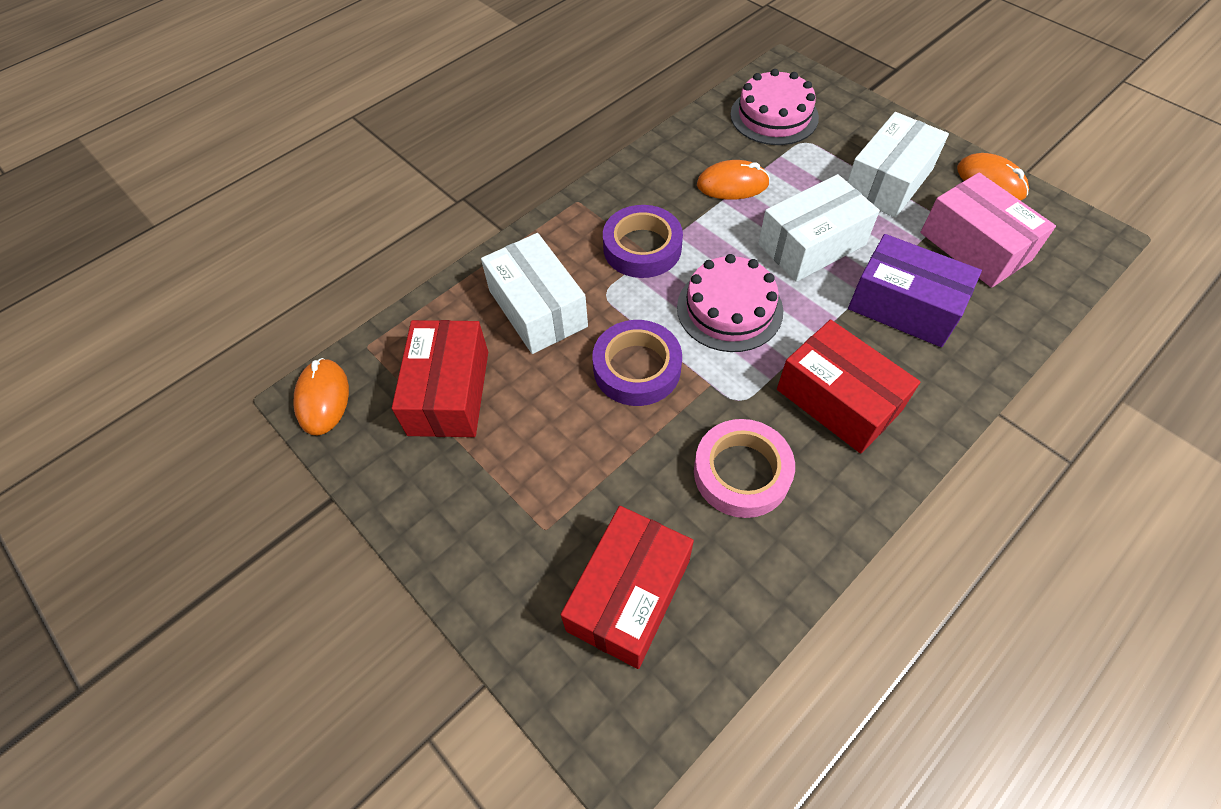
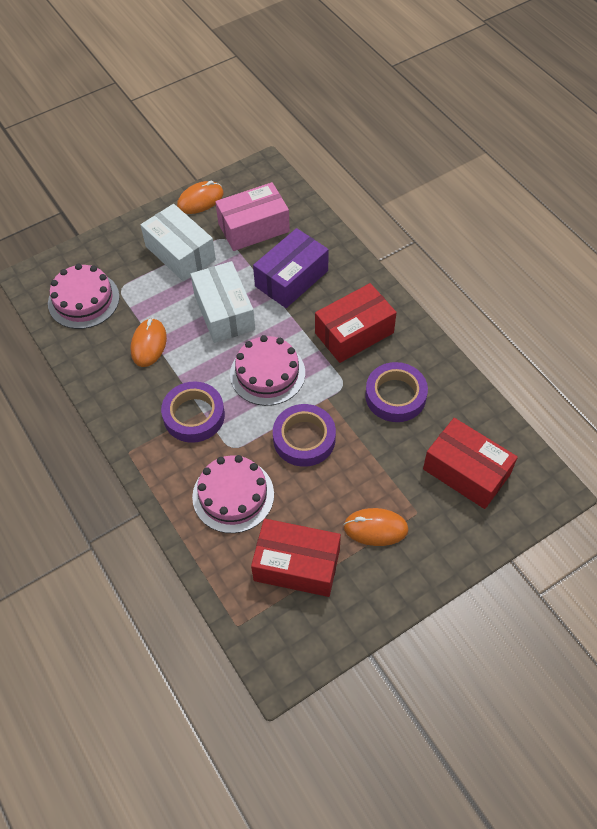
camera: 80 degrees left, 0 degrees up
orange mouse [294,358,349,435] -> orange mouse moved to [343,508,409,546]
white box [481,233,588,354] -> pink cake [192,455,274,533]
pink tape [694,419,795,518] -> purple tape [365,362,428,422]

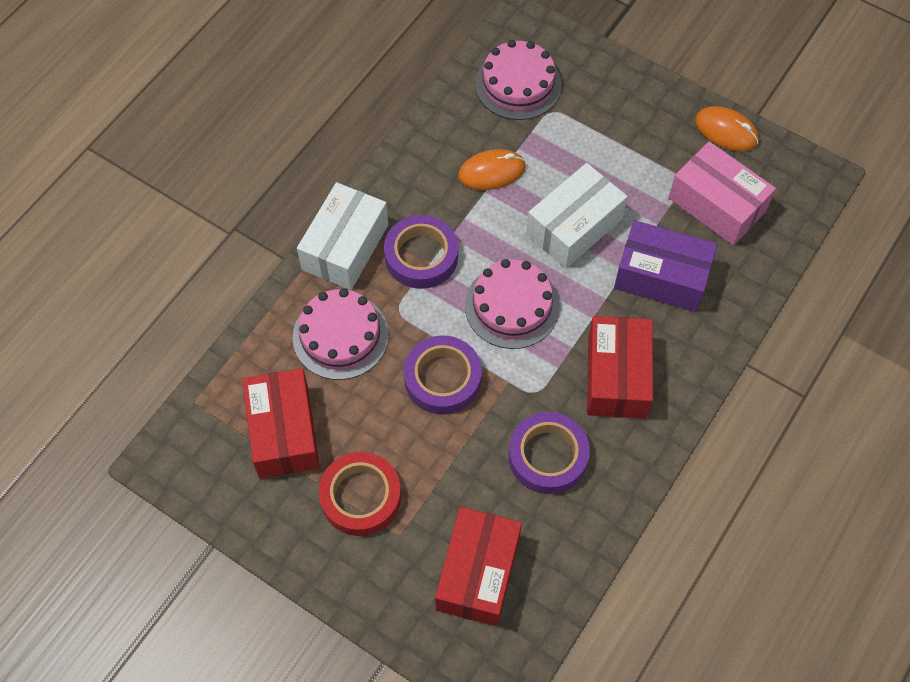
camera: 65 degrees right, 5 degrees up
white box [140,204,216,281] -> white box moved to [297,182,388,290]
red box [315,283,397,363] -> red box turned 60 degrees clockwise [587,316,653,419]
orange mouse [343,508,409,546] -> red tape [319,452,401,536]

